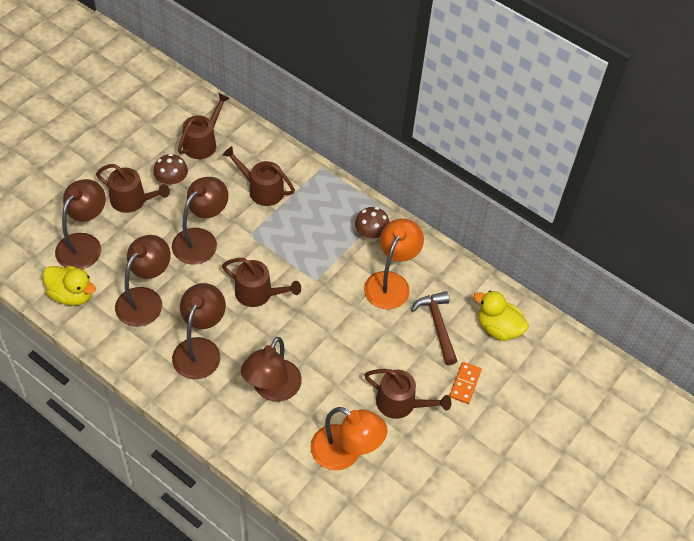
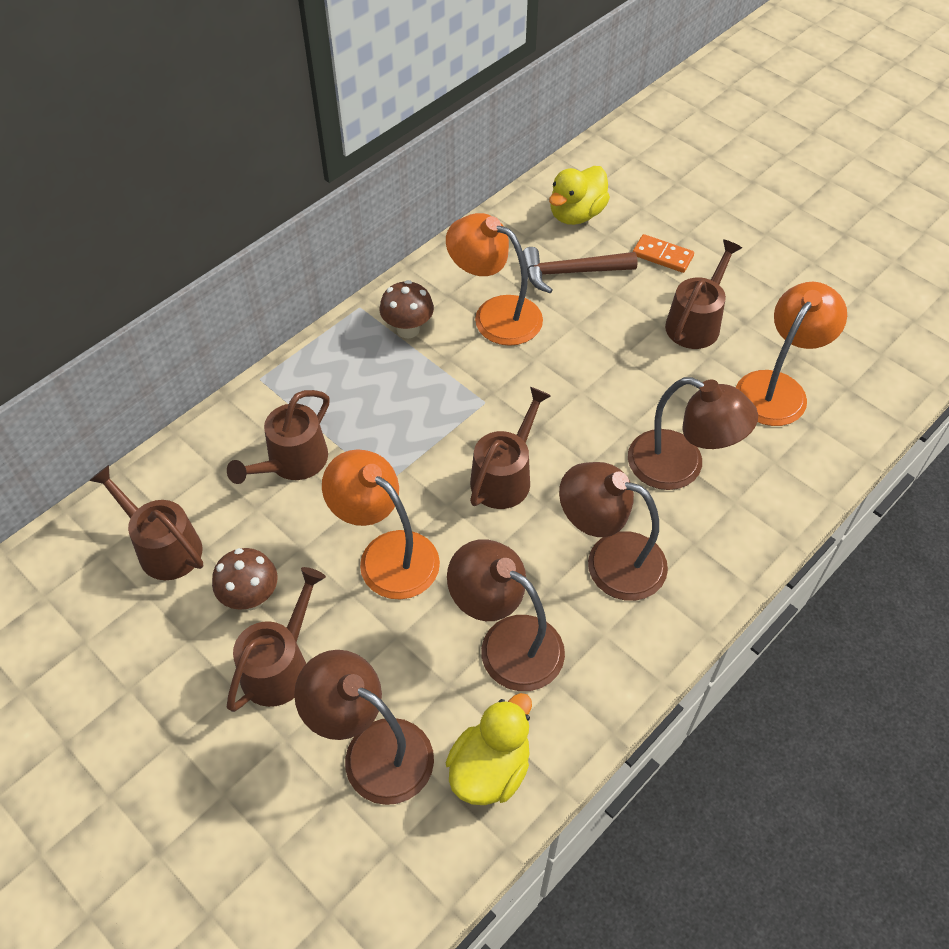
camera: 80 degrees left, 0 degrees up
brown lamp [172,177,228,264] -> orange lamp [322,449,440,600]

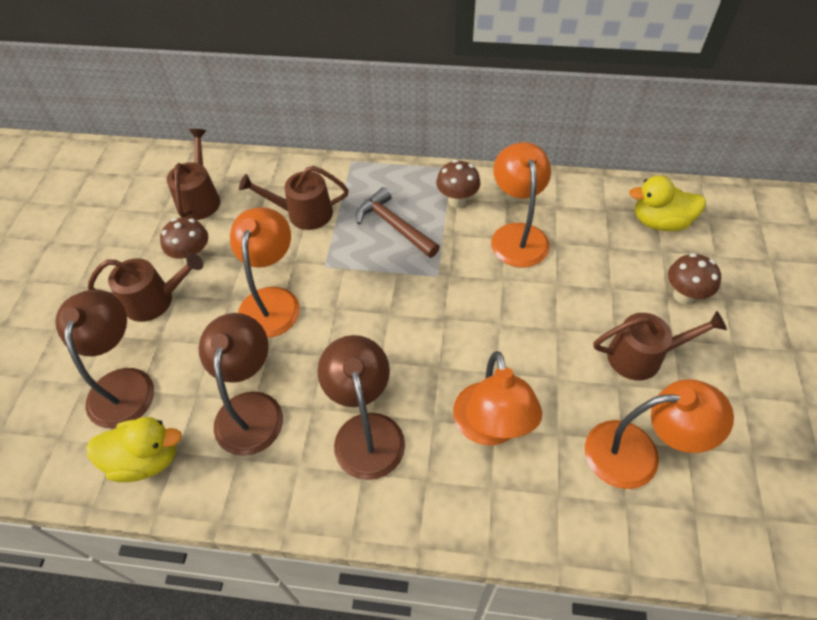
camera: 55 degrees right, 0 degrees up
brown watering can [470,387,551,509] -> none
brown hammer [523,247,638,293] -> brown hammer moved to [356,187,440,258]
brown lamp [628,377,758,490] -> orange lamp [453,351,542,445]
orange domino [633,234,694,273] -> brown mushroom [668,253,721,304]

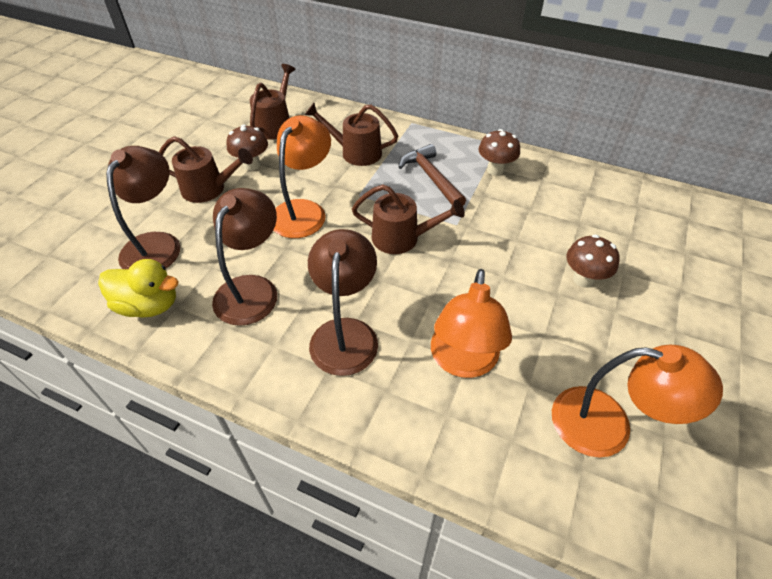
camera: 15 degrees right, 5 degrees down
orange lamp [491,142,551,267] -> none
brown watering can [594,311,727,380] -> brown watering can moved to [352,184,465,254]
yellow duck [629,176,706,231] -> none
brown mushroom [668,253,721,304] -> brown mushroom moved to [566,235,620,288]

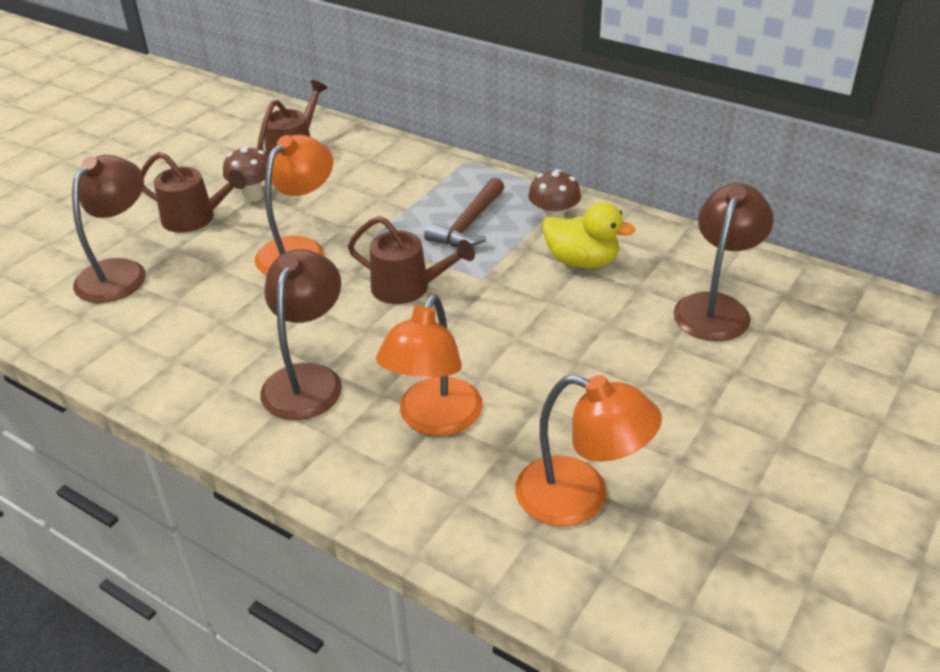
camera: 10 degrees right, 10 degrees down
yellow duck [98,259,179,318] -> yellow duck moved to [542,202,635,268]
brown lamp [212,188,277,326] -> brown lamp moved to [673,183,774,341]
brown watering can [305,103,398,166] -> none
brown hammer [399,144,466,206] -> brown hammer turned 135 degrees counterclockwise [424,177,504,247]
brown mushroom [566,235,620,288] -> none

